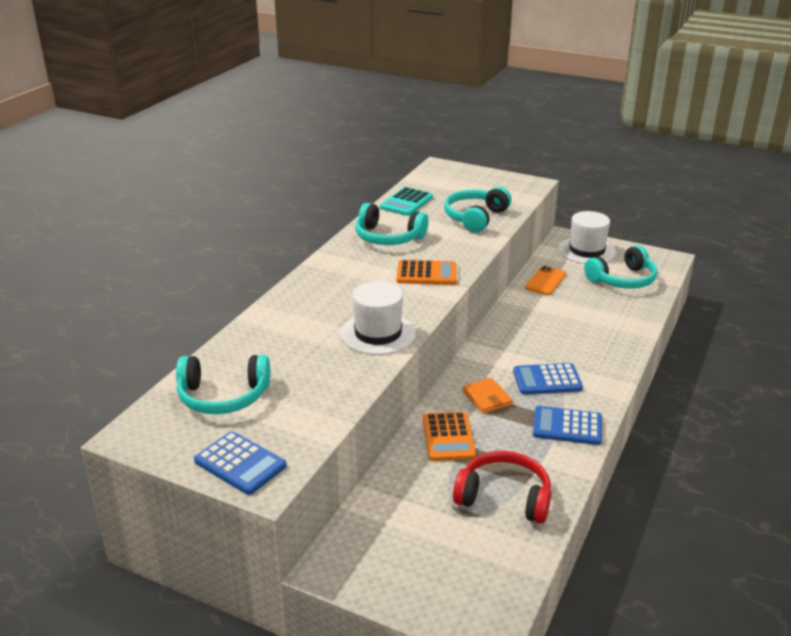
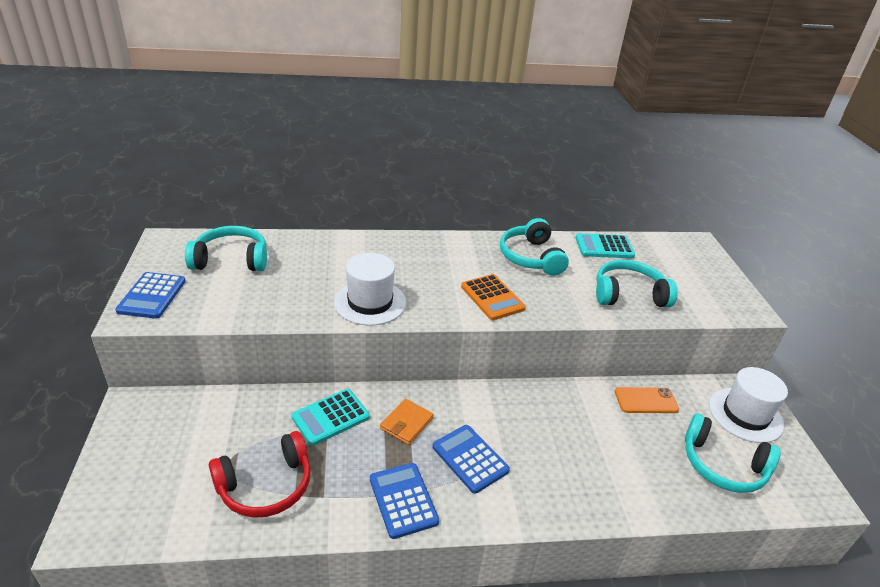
camera: 55 degrees right, 5 degrees up
turquoise headphones [176,355,270,414] -> turquoise headphones turned 120 degrees clockwise [185,226,267,271]
orange calculator [423,412,476,461] -> turquoise calculator [291,389,370,446]
red headphones [453,451,551,524] -> red headphones turned 75 degrees clockwise [209,431,311,518]

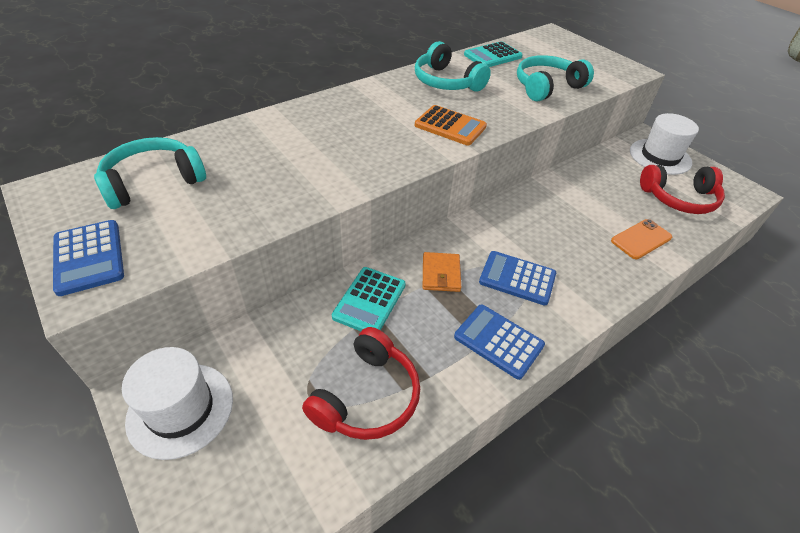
camera: 30 degrees left, 10 degrees up
white hat [334,253,406,326] -> white hat moved to [122,347,233,460]
orange phone [615,387,679,413] -> orange phone moved to [611,219,672,259]
turquoise headphones [685,413,781,493] -> red headphones [640,165,725,214]

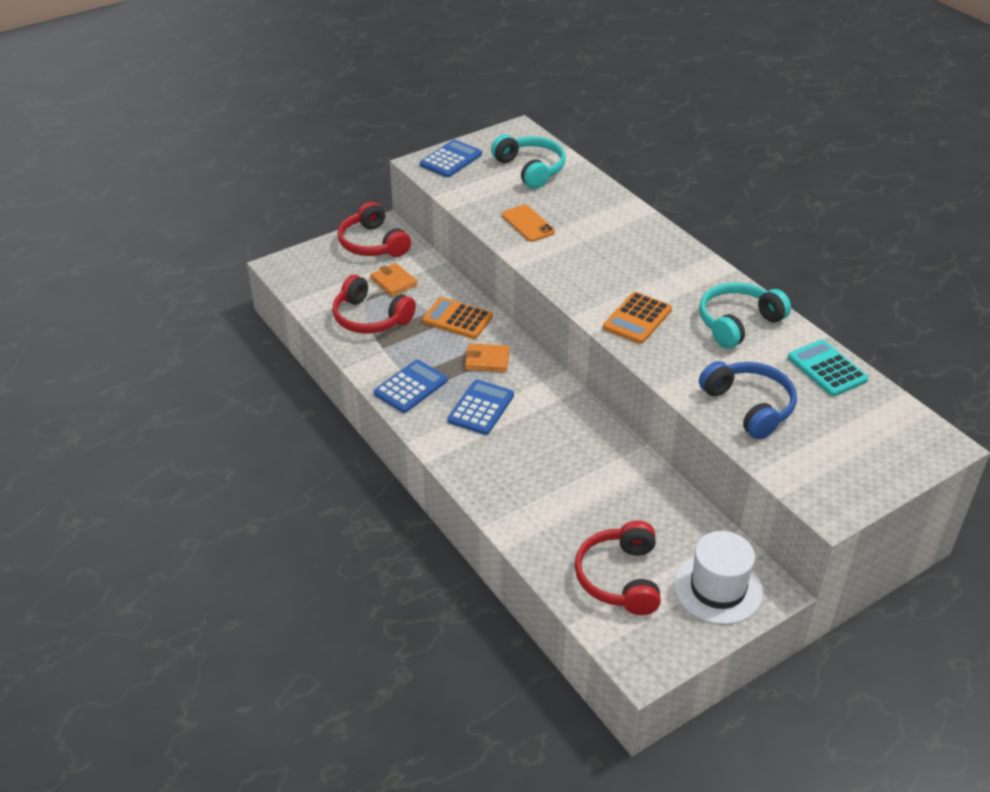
camera: 95 degrees right, 5 degrees down
blue calculator [53,220,124,296] -> blue calculator turned 150 degrees clockwise [420,140,482,177]
white hat [122,347,233,460] -> red headphones [338,202,411,257]
turquoise calculator [332,267,406,331] -> orange calculator [422,297,493,339]
turquoise headphones [517,55,594,101] -> blue headphones [699,361,797,439]
orange phone [611,219,672,259] -> orange phone moved to [502,205,555,242]
none -> orange wallet [370,263,417,297]

